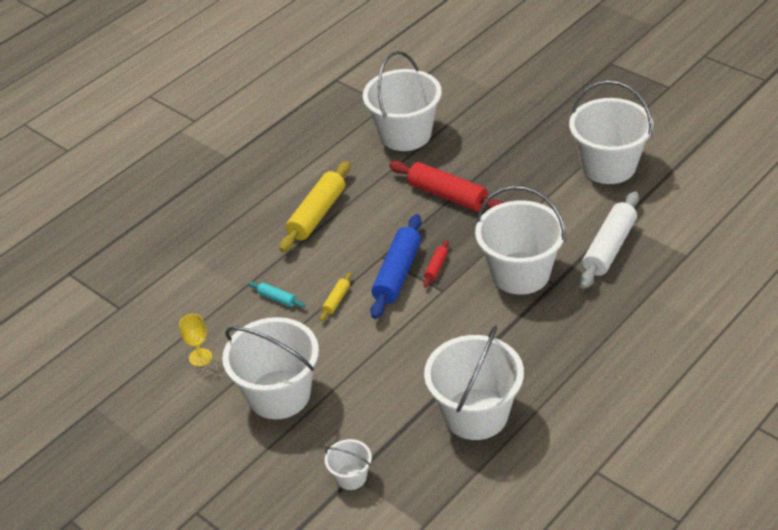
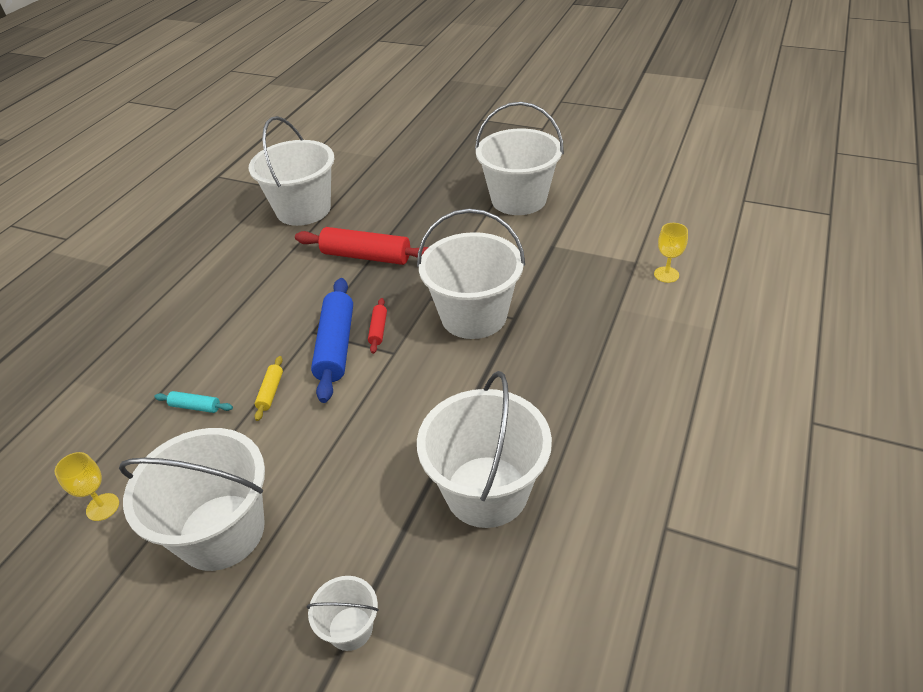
camera: 20 degrees left, 0 degrees up
yellow rolling pin [279,161,350,252] -> none
white rolling pin [580,191,639,289] -> none
none -> yellow goblet [654,223,688,283]

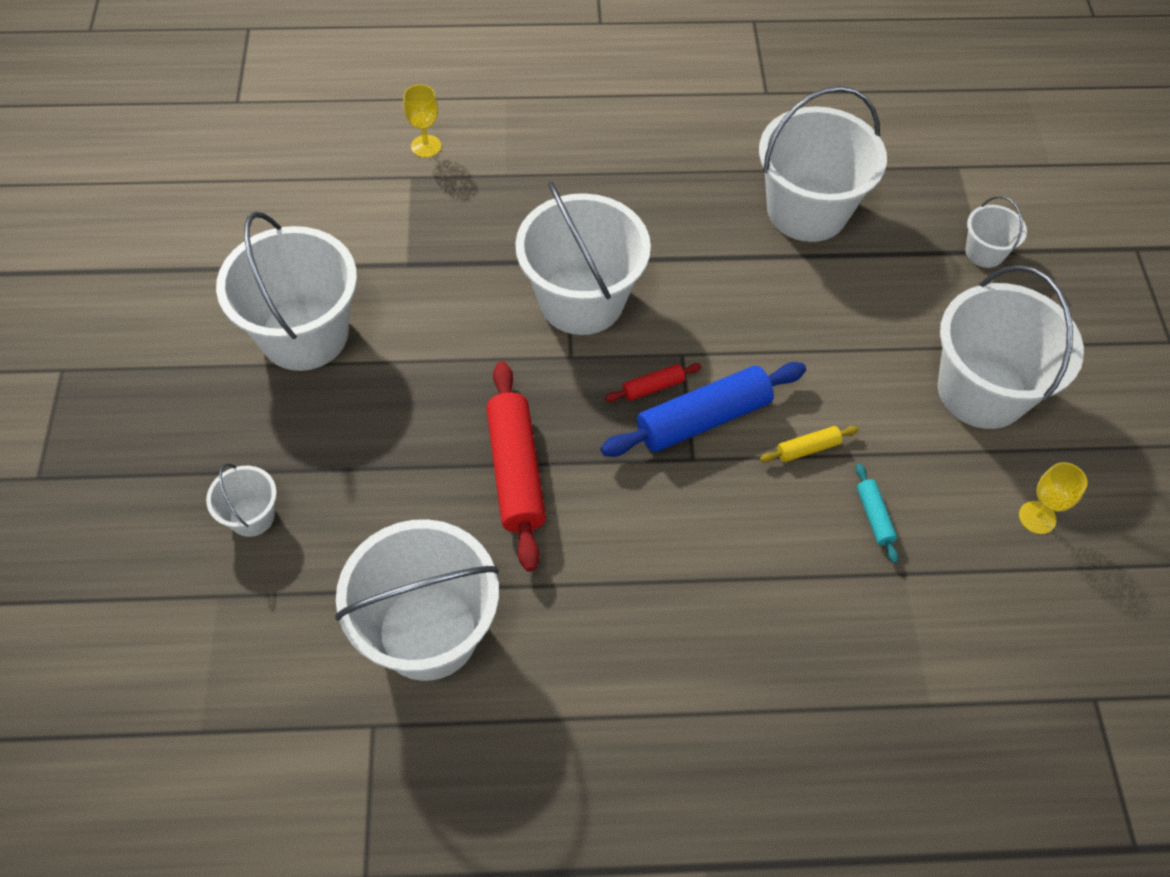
camera: 120 degrees left, 15 degrees up
none -> white bucket [206,463,277,537]

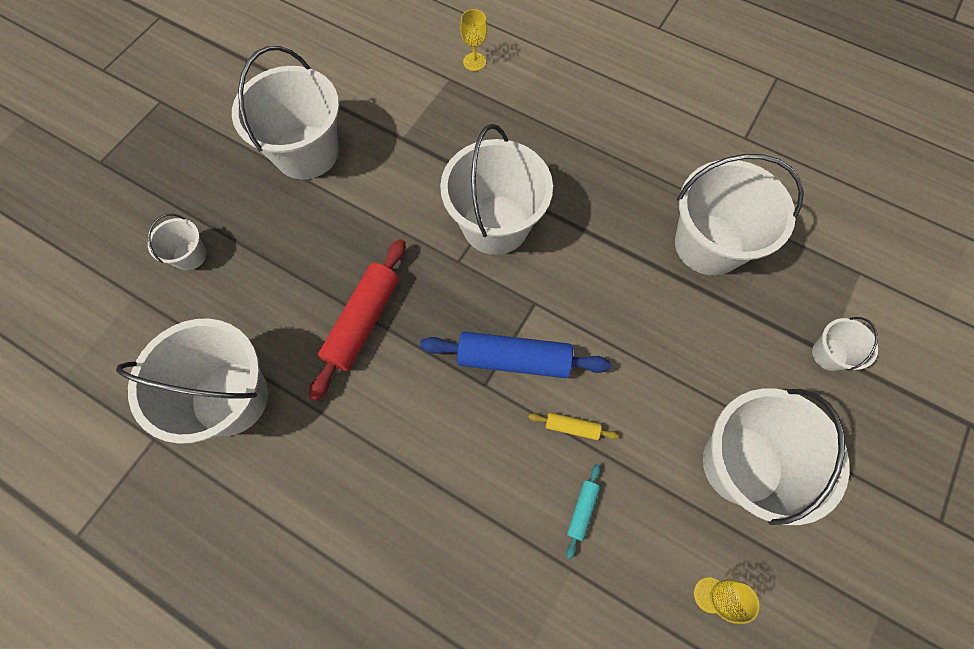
camera: 35 degrees right, 10 degrees up
red rolling pin [605,363,702,402] -> none

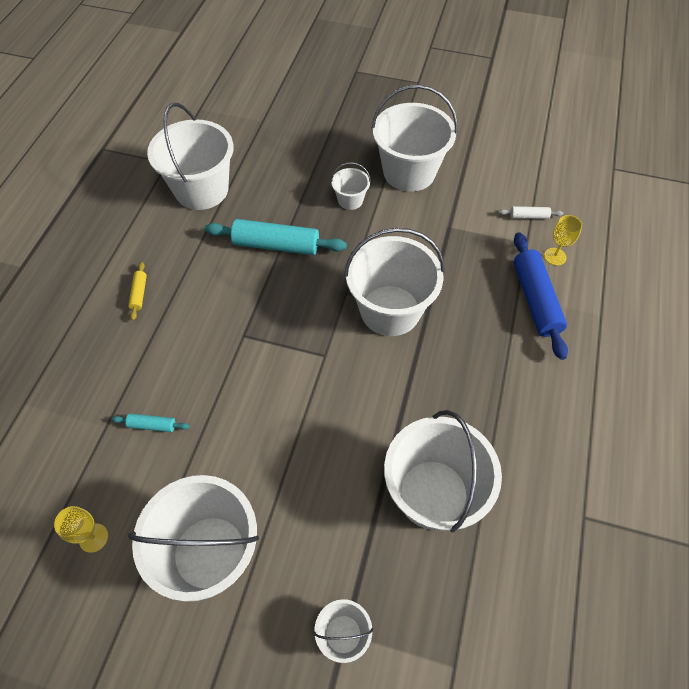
camera: 75 degrees right, 10 degrees down
white bucket [148,214,206,270] -> white bucket moved to [331,162,371,210]
red rolling pin [309,239,406,401] -> turquoise rolling pin [204,219,347,255]
blue rolling pin [420,332,611,378] -> blue rolling pin moved to [514,232,568,360]
yellow rolling pin [528,412,619,440] -> yellow rolling pin moved to [128,262,147,321]
none -> white rolling pin [498,206,563,219]

